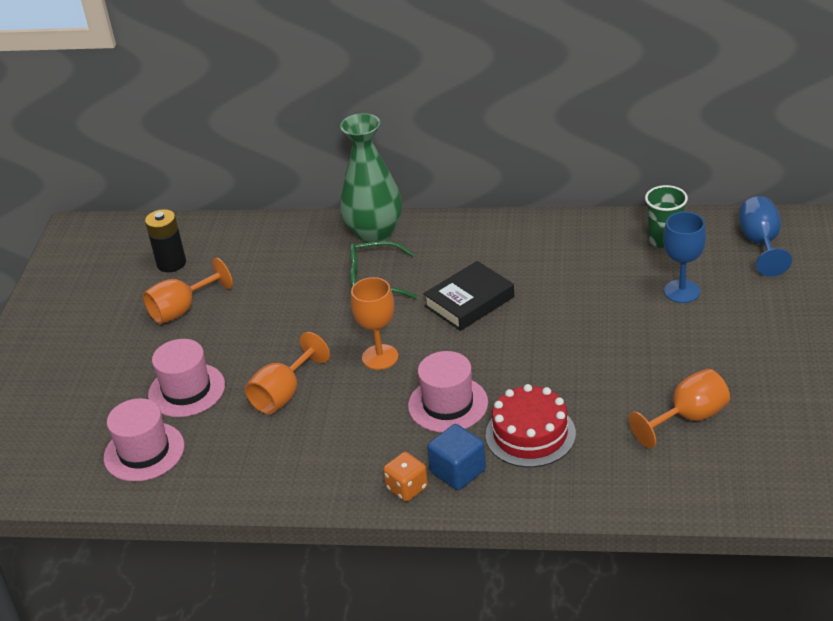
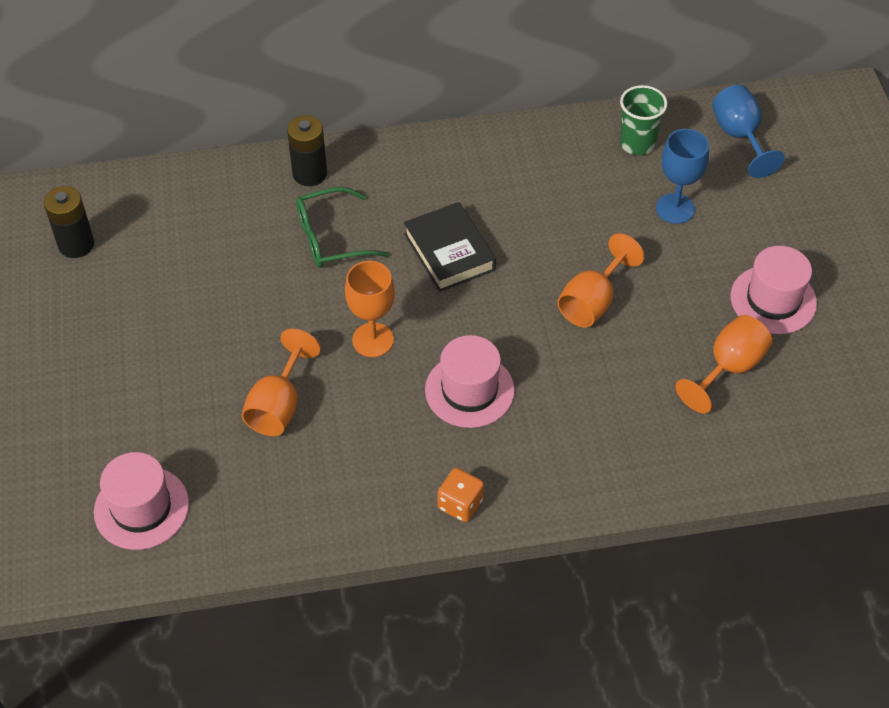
camera: 20 degrees left, 15 degrees up
orange goblet [143,258,233,324] -> orange goblet moved to [557,233,644,327]
pink hat [148,339,225,417] -> pink hat moved to [730,246,817,334]
green vase [340,113,402,243] -> black battery [287,115,327,186]
black book [423,261,514,331] -> black book turned 60 degrees counterclockwise [404,202,496,292]
blue cube [427,424,486,490] -> none
red cake [486,384,576,467] -> none

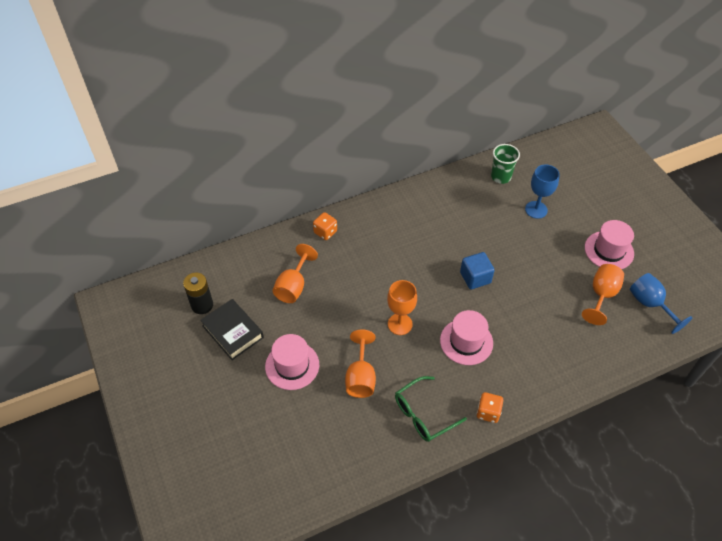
camera: 15 degrees left, 0 degrees up
pink hat [94,452,189,550] -> pink hat moved to [265,334,319,390]
black battery [287,115,327,186] -> orange dice [313,212,337,240]
green glasses [296,187,389,268] -> green glasses moved to [395,376,467,442]
black book [404,202,496,292] -> black book moved to [200,299,264,360]
orange goblet [557,233,644,327] -> orange goblet moved to [273,244,318,303]
blue goblet [712,85,785,178] -> blue goblet moved to [630,273,693,334]
none -> blue cube [460,252,495,289]

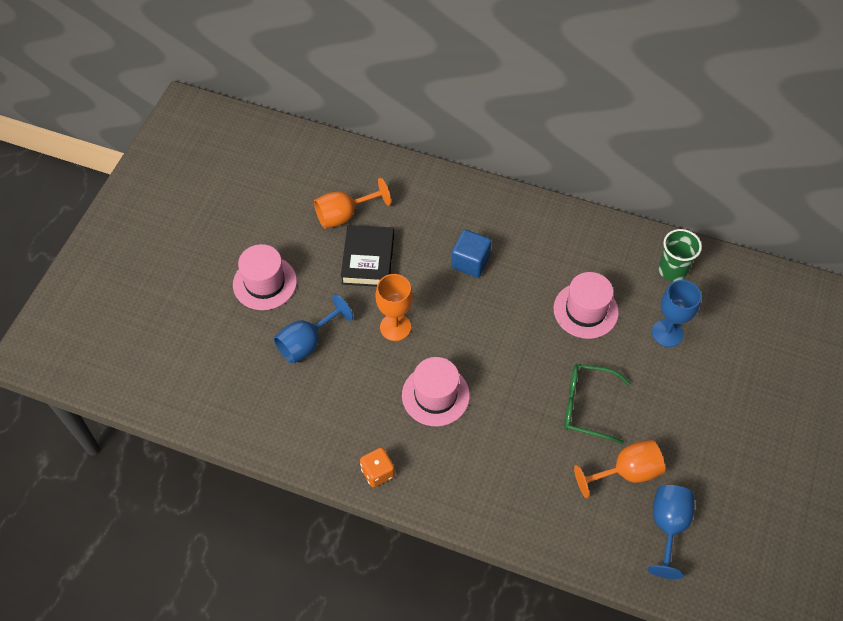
camera: 45 degrees right, 5 degrees up
black battery [183,273,213,314] -> none
black book [200,299,264,360] -> black book moved to [341,225,394,287]
orange dice [313,212,337,240] -> none
orange goblet [345,329,376,398] -> blue goblet [274,294,353,364]
green glasses [395,376,467,442] -> green glasses moved to [564,364,631,444]
blue cube [460,252,495,289] -> blue cube moved to [451,230,492,277]
pink hat [585,220,634,269] -> pink hat moved to [554,272,619,339]

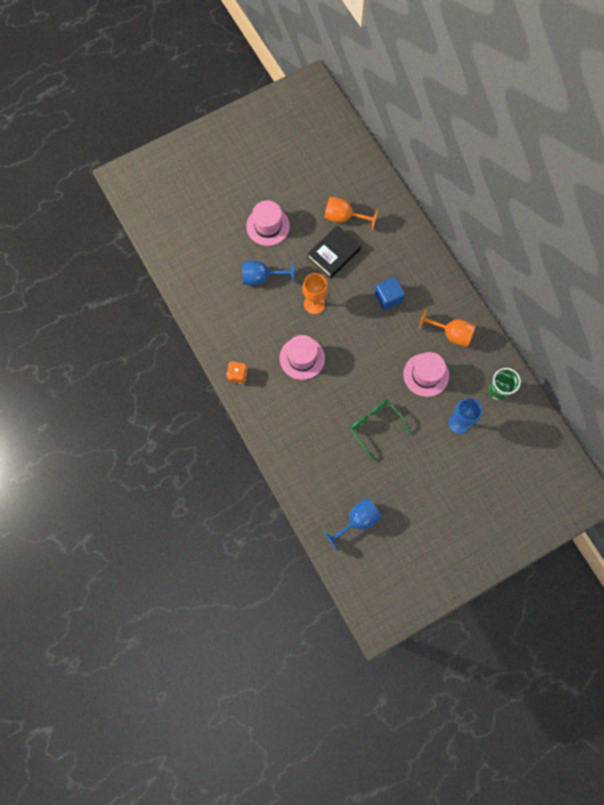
camera: 40 degrees right, 15 degrees up
orange goblet [574,440,665,498] -> orange goblet moved to [418,309,476,347]

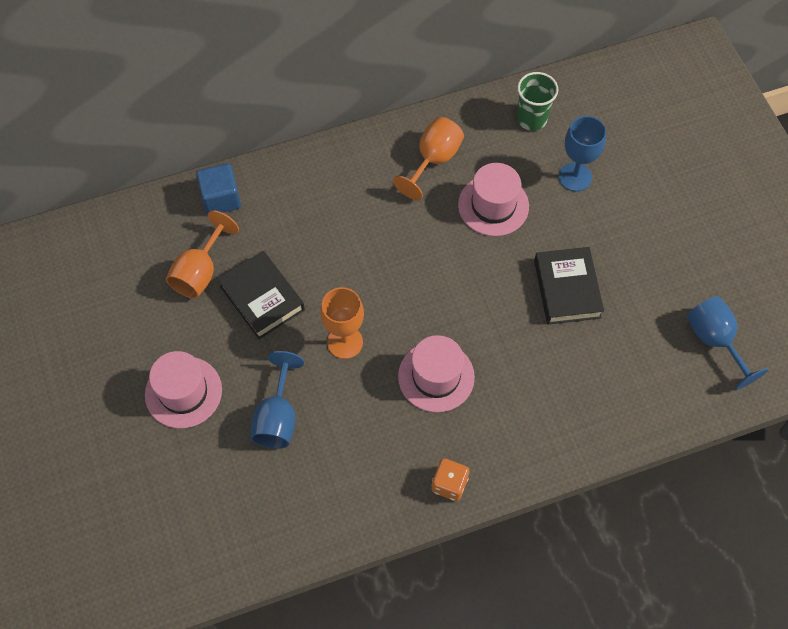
camera: 80 degrees left, 10 degrees down
green glasses [350,400,411,461] -> black book [534,247,604,325]
blue cube [375,277,405,310] -> blue cube moved to [196,164,241,214]

